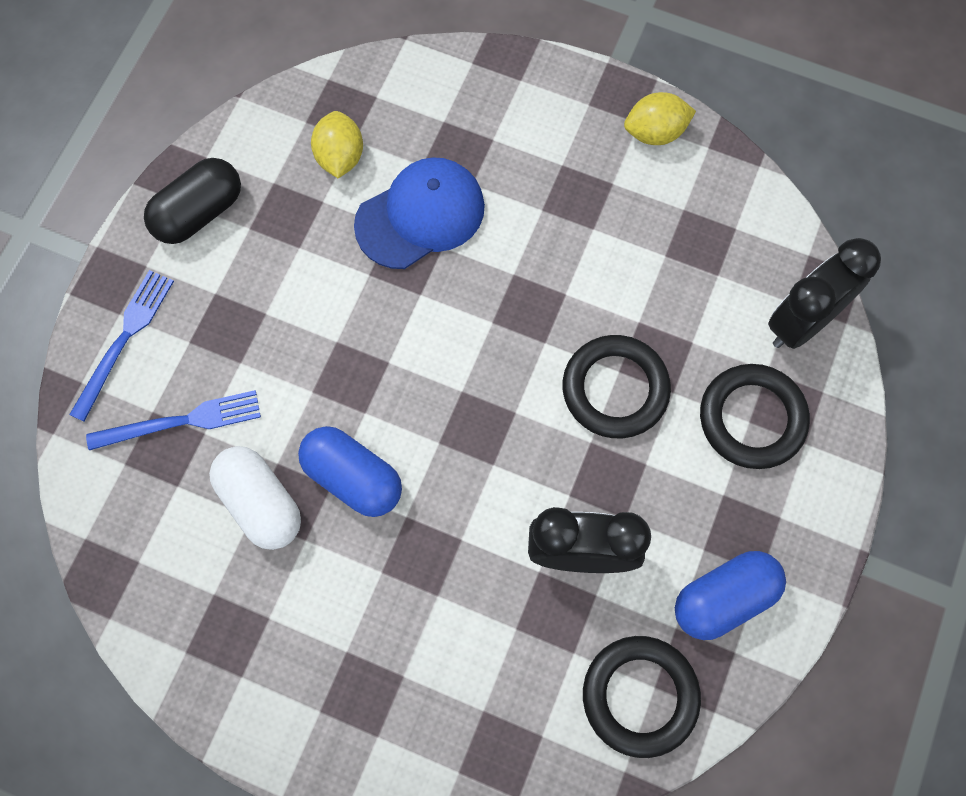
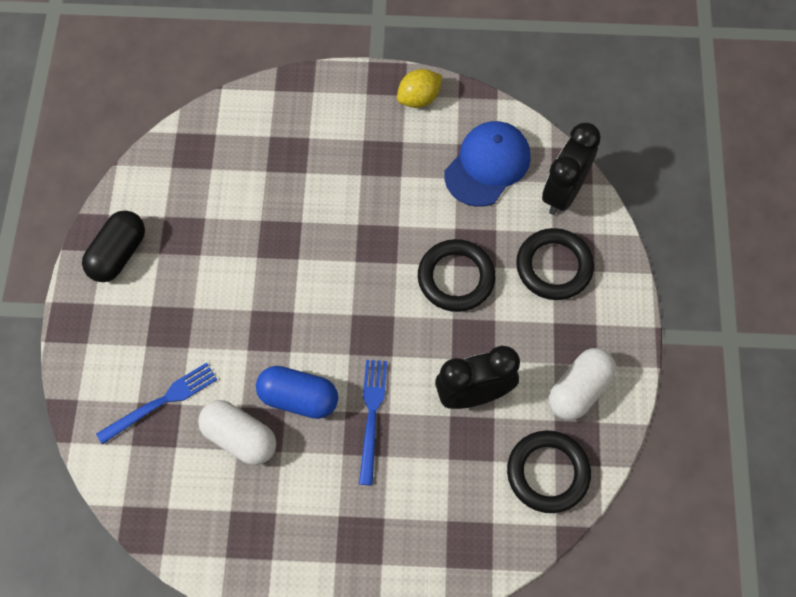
camera: 20 degrees left, 5 degrees down
blue fork [69,270,174,422] -> blue fork moved to [359,360,387,485]
yellow lemon [311,111,363,178] -> none
blue cap [354,157,485,269] -> blue cap moved to [444,121,531,207]
blue capsule [675,551,786,640] -> white capsule [549,348,616,420]

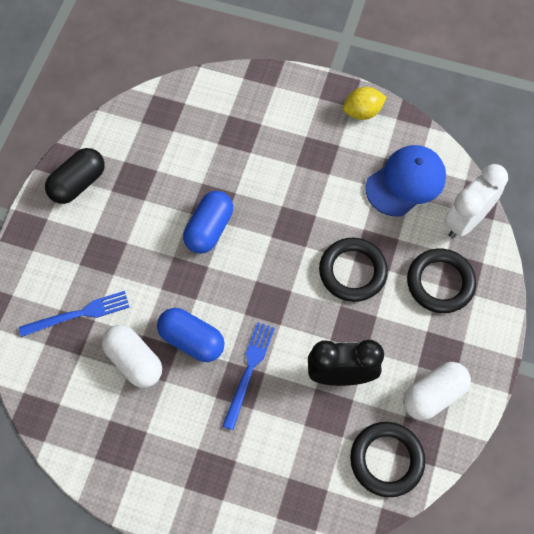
camera: 15 degrees right, 0 degrees up
black clock [542,123,601,215] -> white clock [444,164,508,238]
none -> blue capsule [183,191,233,254]

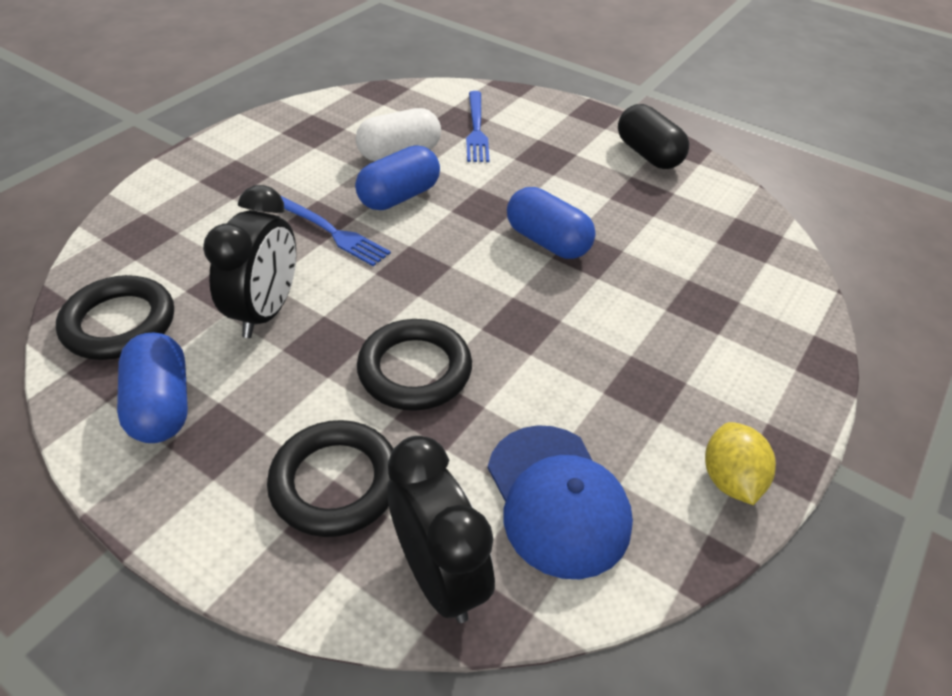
camera: 105 degrees right, 20 degrees down
white capsule [403,362,471,420] -> blue capsule [117,332,188,443]
white clock [444,164,508,238] -> black clock [387,436,495,623]

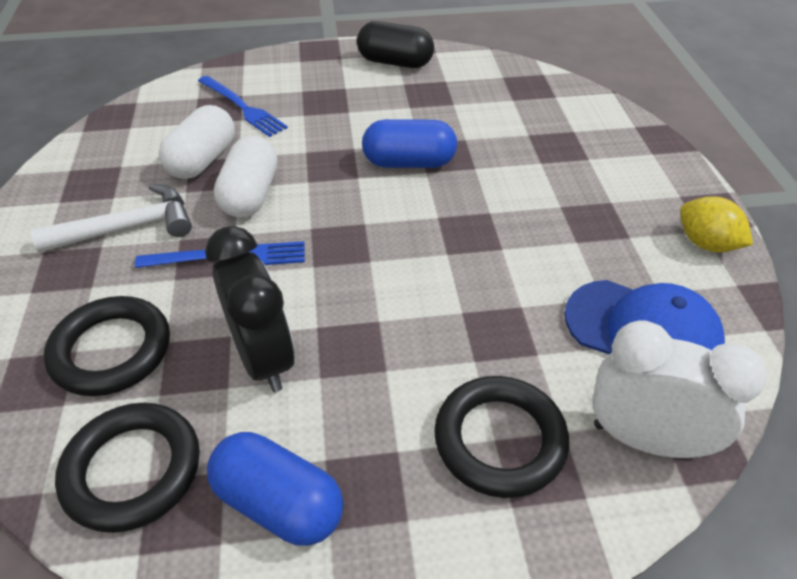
camera: 40 degrees left, 0 degrees up
blue capsule [355,145,440,210] -> white capsule [214,136,277,217]
black ring [357,319,472,411] -> black ring moved to [44,296,170,396]
black clock [387,436,495,623] -> white clock [592,320,767,458]
none -> white hammer [31,184,192,253]

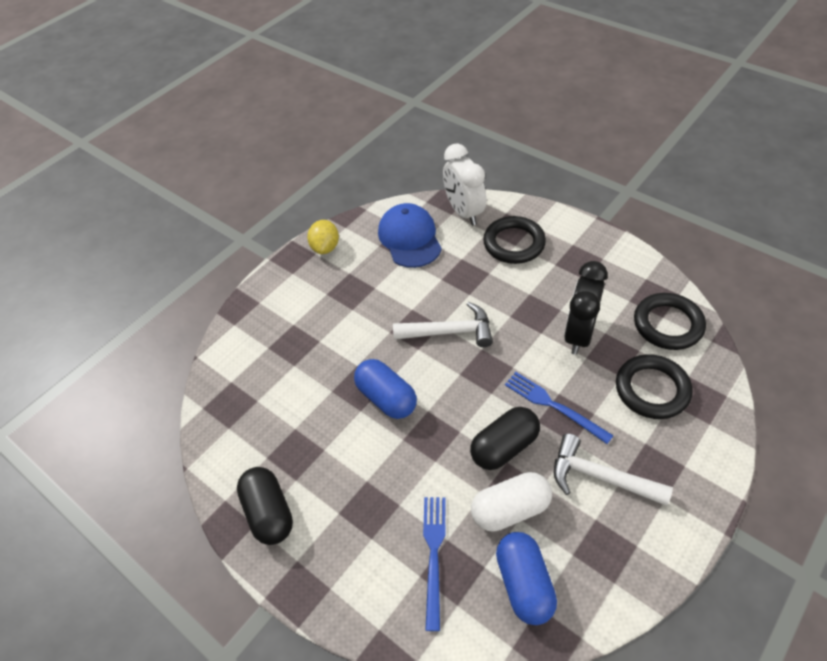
camera: 130 degrees left, 5 degrees up
blue capsule [207,432,343,546] -> blue capsule moved to [496,532,557,625]
white capsule [214,136,277,217] -> black capsule [470,407,540,470]
none -> white hammer [393,302,493,347]

